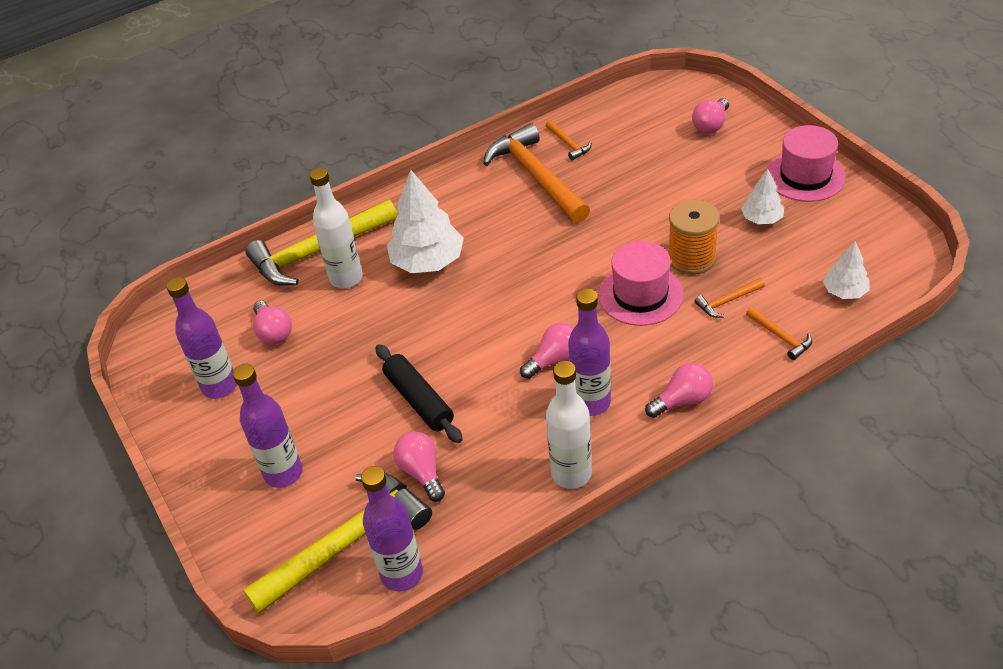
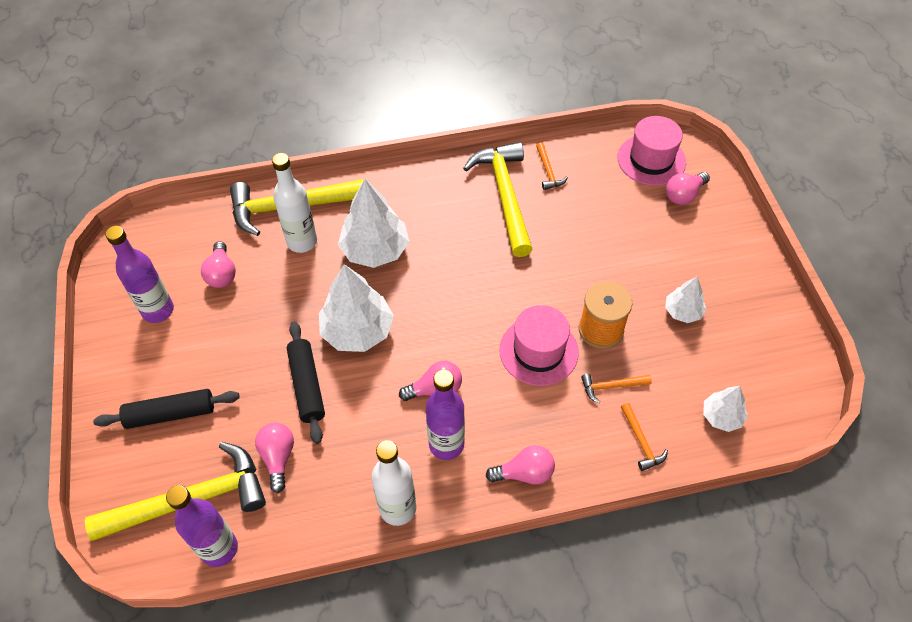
camera: 15 degrees right, 10 degrees up
purple bottle [233,364,302,488] -> black rolling pin [93,389,240,429]
orange hammer [483,123,590,223] -> yellow hammer [463,142,533,257]
pink hat [767,125,846,202] -> pink hat moved to [618,116,686,186]
none -> white tree [319,264,394,352]

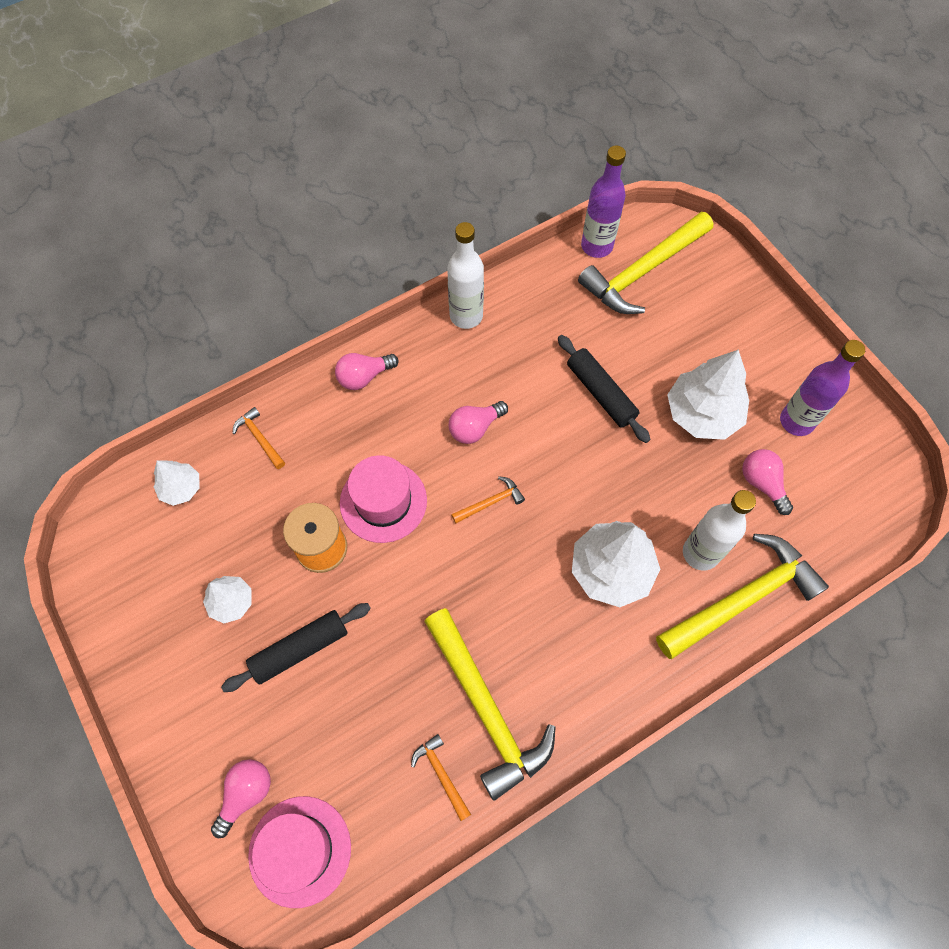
camera: 160 degrees right, 10 degrees up
black rolling pin [93,389,240,429] -> black rolling pin moved to [221,603,371,692]
pink light bulb [255,423,294,493] -> none
white tree [319,264,394,352] -> white tree moved to [667,349,749,440]
purple bottle [426,370,465,460] -> none
orange hammer [581,374,652,403] -> orange hammer moved to [451,476,525,524]

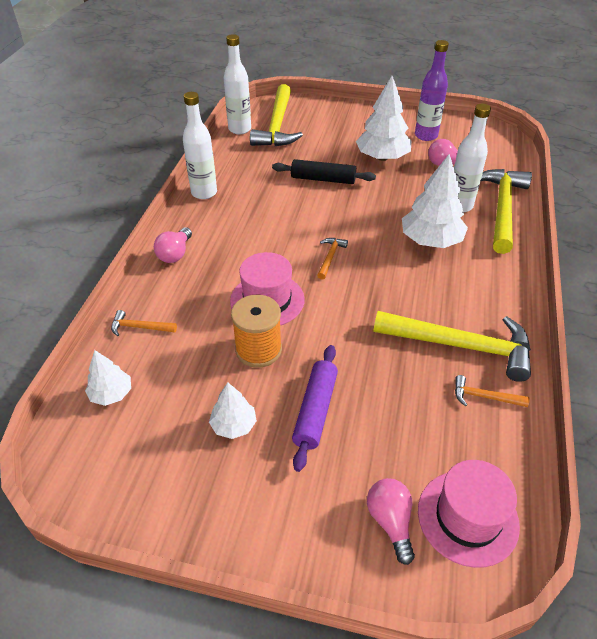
camera: 45 degrees left, 20 degrees down
black rolling pin [221,603,371,692] -> purple rolling pin [292,345,338,472]
pink light bulb [449,401,508,444] -> none
purple bottle [581,146,626,258] -> white bottle [224,34,251,134]

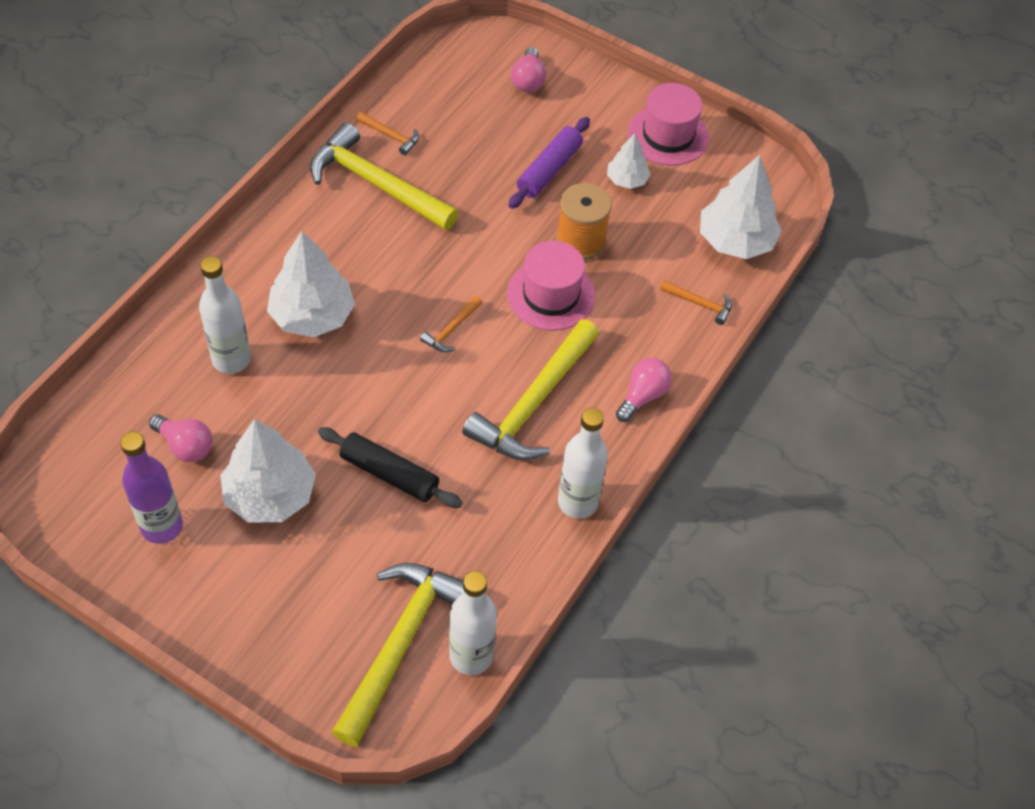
camera: 165 degrees left, 10 degrees up
white tree [85,350,131,406] -> white tree [700,155,782,259], size x1.82
pink hat [418,460,520,568] -> pink hat moved to [628,83,709,165]
yellow hammer [481,169,532,254] -> yellow hammer moved to [462,319,599,460]

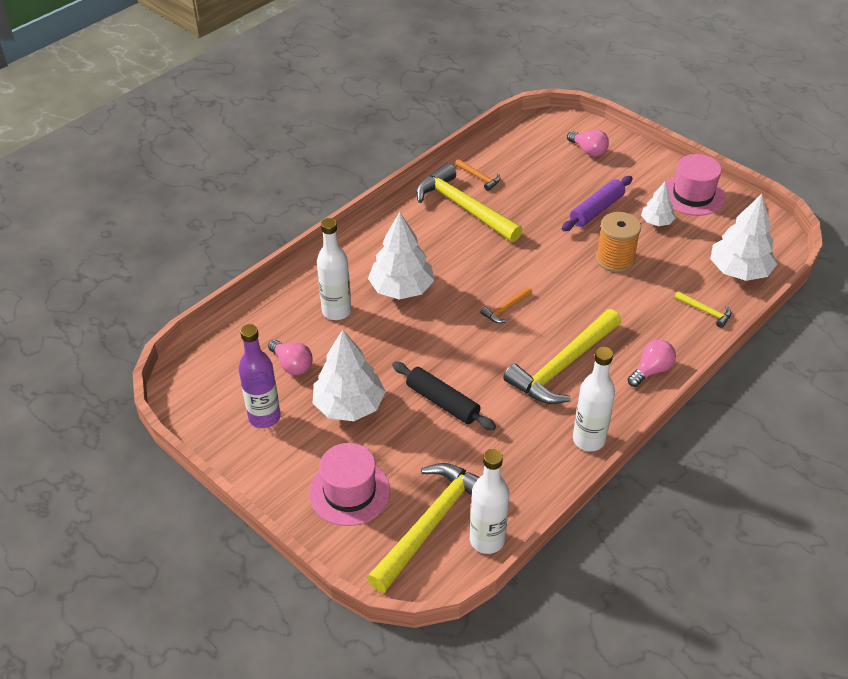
camera: 15 degrees right, 10 degrees down
pink hat [507,241,595,330] -> pink hat moved to [309,443,390,526]
pink light bulb [511,47,546,92] -> pink light bulb turned 60 degrees counterclockwise [567,129,609,157]
orange hammer [660,280,732,325] -> yellow hammer [674,291,731,328]

